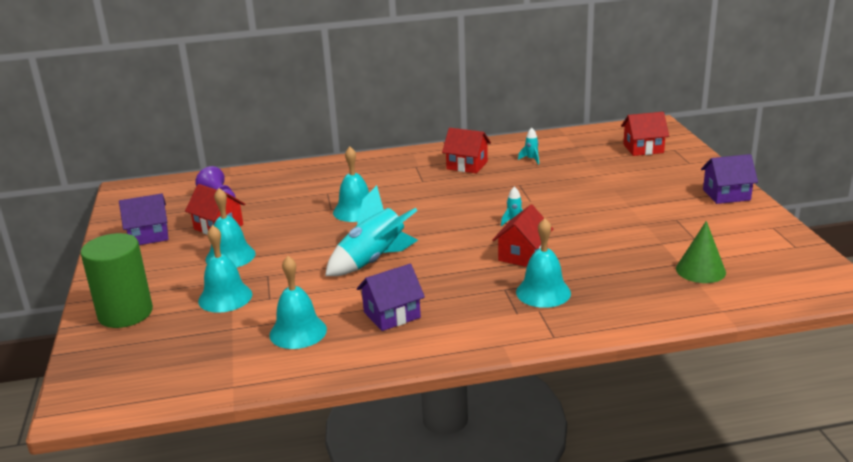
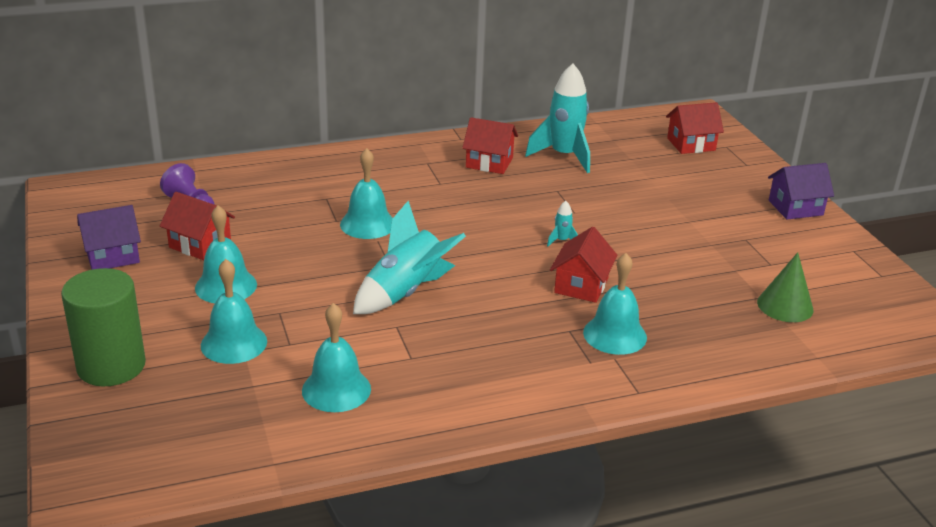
camera: 10 degrees left, 5 degrees up
purple house [357,264,425,331] -> none
turquoise rocket [518,128,539,165] -> turquoise rocket [525,64,590,173], size x2.42

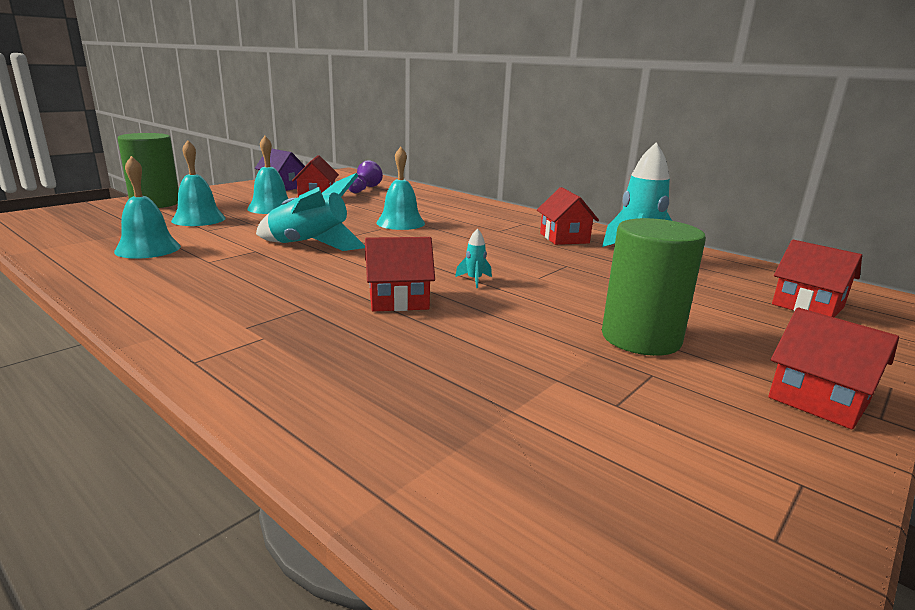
camera: 60 degrees right, 10 degrees down
turquoise bell [583,253,647,355] -> none
green cone [757,252,813,322] -> none
purple house [768,163,834,219] -> red house [768,308,899,430]
none -> green cylinder [602,218,706,356]

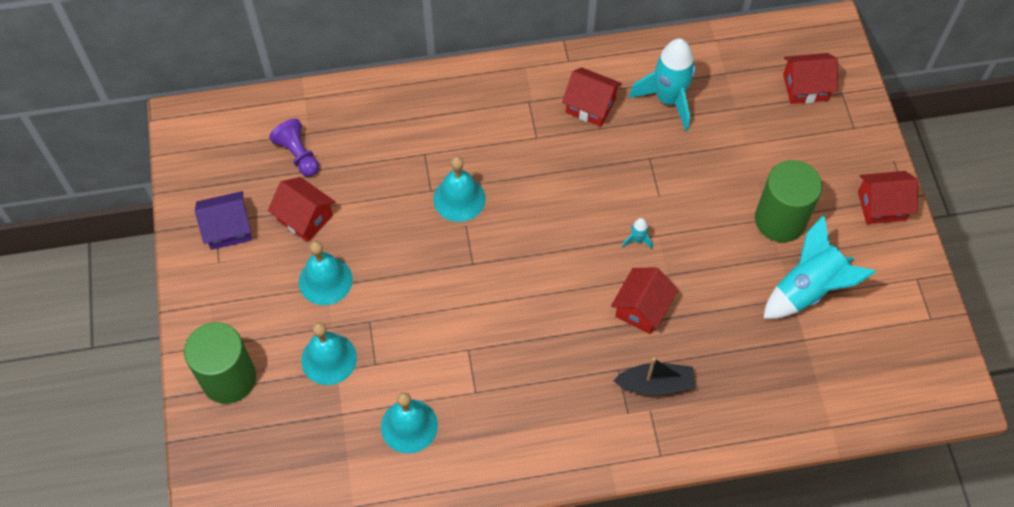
camera: 50 degrees left, 40 degrees up
turquoise rocket [256,173,365,251] -> turquoise rocket moved to [763,215,876,319]
none -> black boat [613,358,695,395]

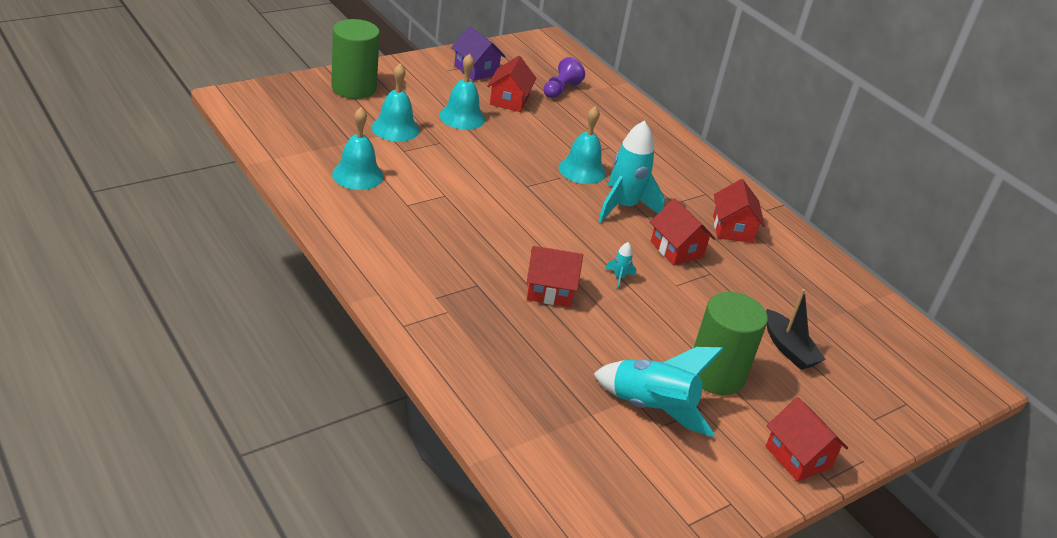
camera: 60 degrees right, 25 degrees down
black boat [613,358,695,395] -> black boat moved to [766,289,826,370]
turquoise rocket [629,38,696,131] -> turquoise rocket moved to [598,120,665,222]
red house [783,53,838,104] -> red house moved to [650,198,715,265]

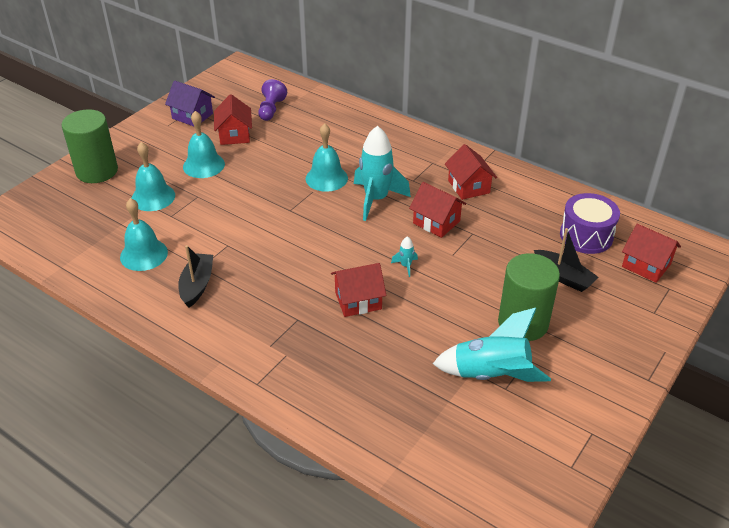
camera: 15 degrees left, 5 degrees up
red house [765,397,848,482] -> red house moved to [622,224,681,283]
none -> black boat [178,245,213,308]
none -> purple drum [560,193,620,254]

